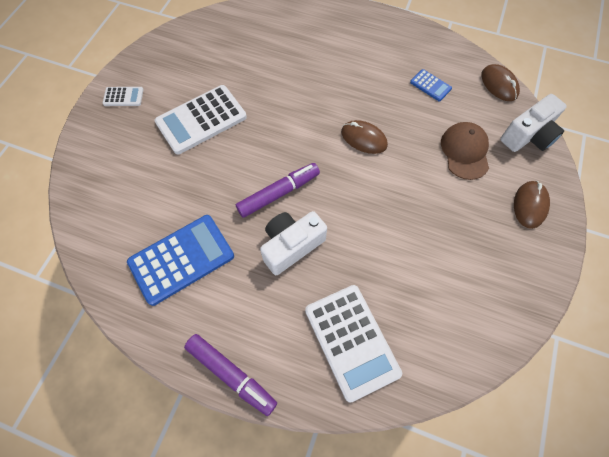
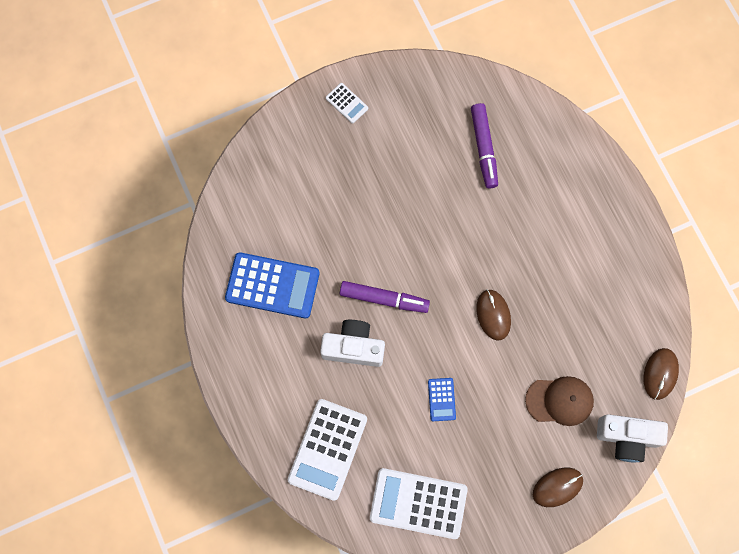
camera: 45 degrees right, 10 degrees up
white calculator [155,85,247,154] -> white calculator moved to [370,468,468,539]
purple marker [184,334,277,416] -> purple marker moved to [471,103,498,188]
blue calculator [410,69,452,101] -> blue calculator moved to [428,378,456,421]
brown cap [441,122,489,180] -> brown cap turned 45 degrees clockwise [525,376,594,426]

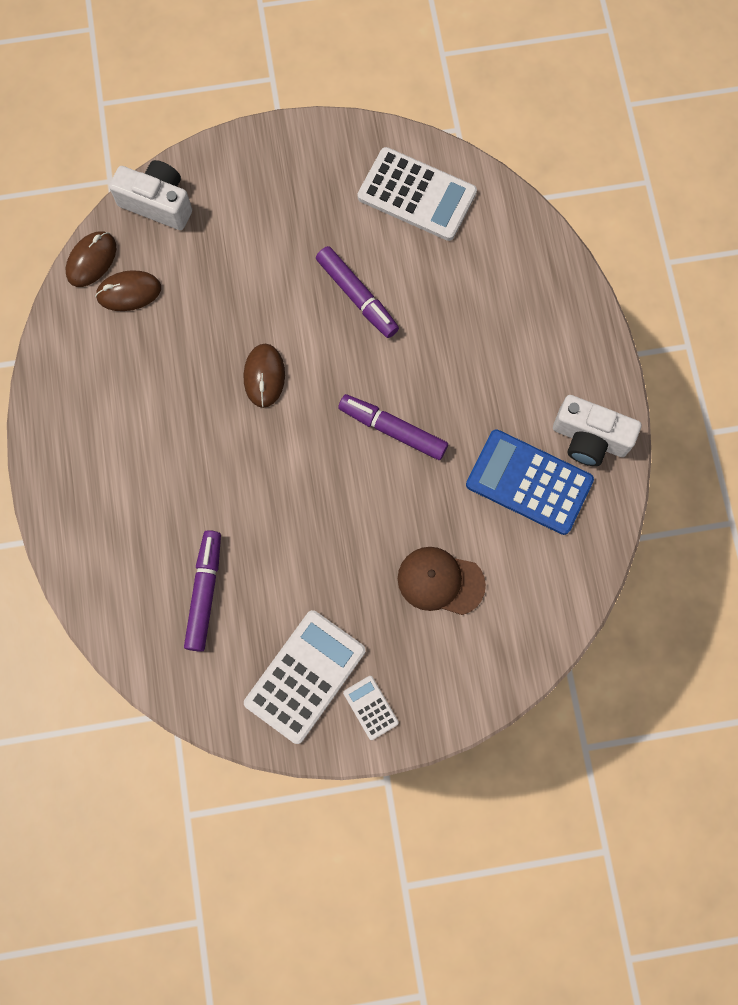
camera: 165 degrees left, 0 degrees up
white calculator [288,399,367,501] -> white calculator moved to [244,610,366,744]
white camera [320,320,385,367] -> white camera moved to [553,395,641,466]
blue calculator [428,378,456,421] -> purple marker [316,246,399,338]
brown cap [525,376,594,426] -> brown cap moved to [398,547,486,615]
brown mouse [533,468,583,507] -> brown mouse moved to [95,270,161,311]

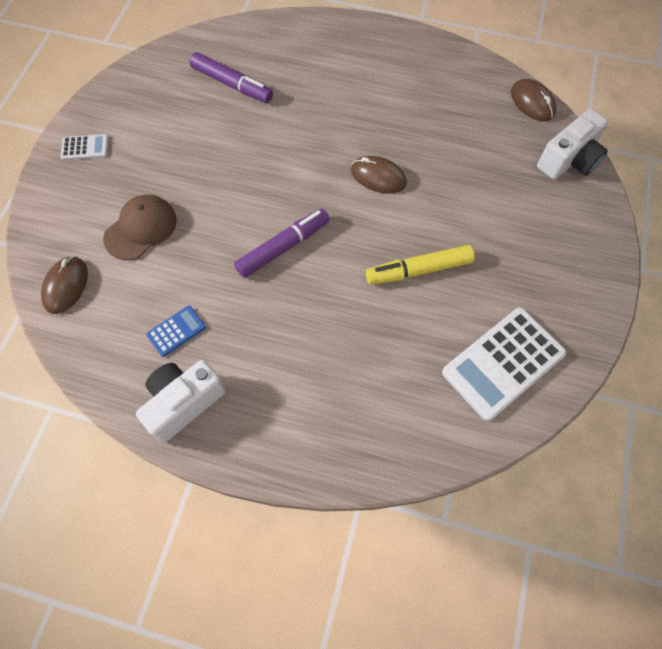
camera: 115 degrees right, 10 degrees down
brown mouse [95,270,161,311] -> brown mouse moved to [41,256,88,314]
white calculator [244,610,366,744] -> none
purple marker [316,246,399,338] -> yellow marker [366,245,475,285]
blue calculator [466,429,594,535] -> blue calculator [146,306,206,357], size x0.48

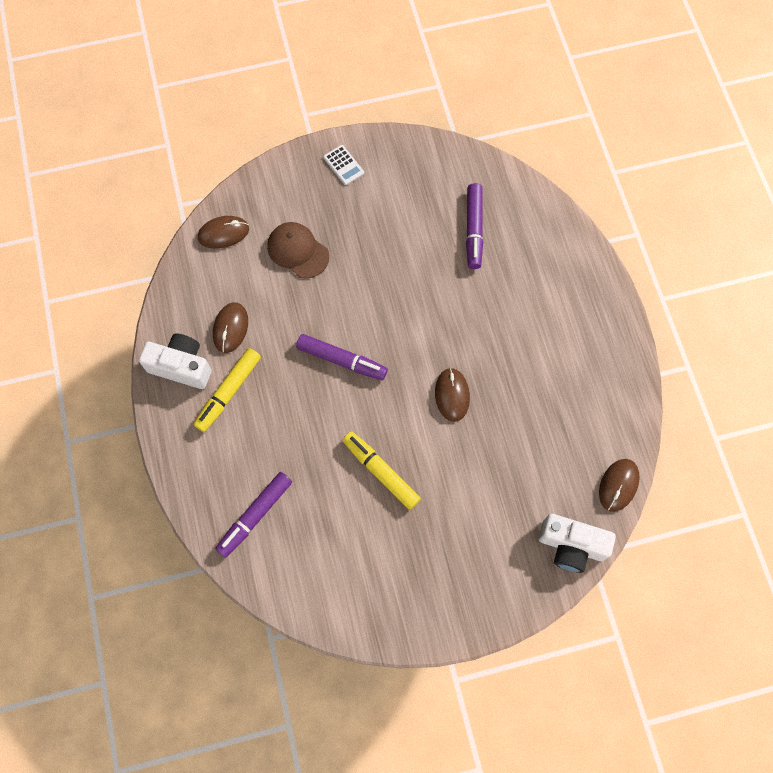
camera: 60 degrees right, 5 degrees up
brown cap [103,194,177,260] -> brown cap turned 150 degrees counterclockwise [267,222,329,279]
blue calculator [146,306,206,357] -> brown mouse [213,302,248,353]
white calculator [442,308,566,421] -> none
none -> yellow marker [194,348,261,432]
none -> purple marker [215,472,292,558]

